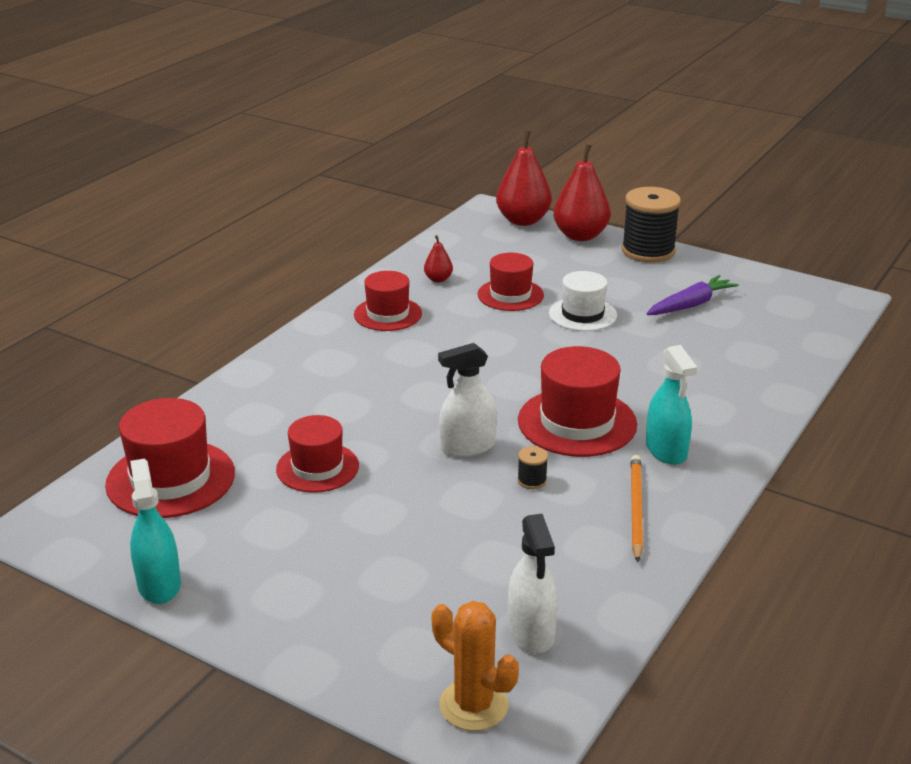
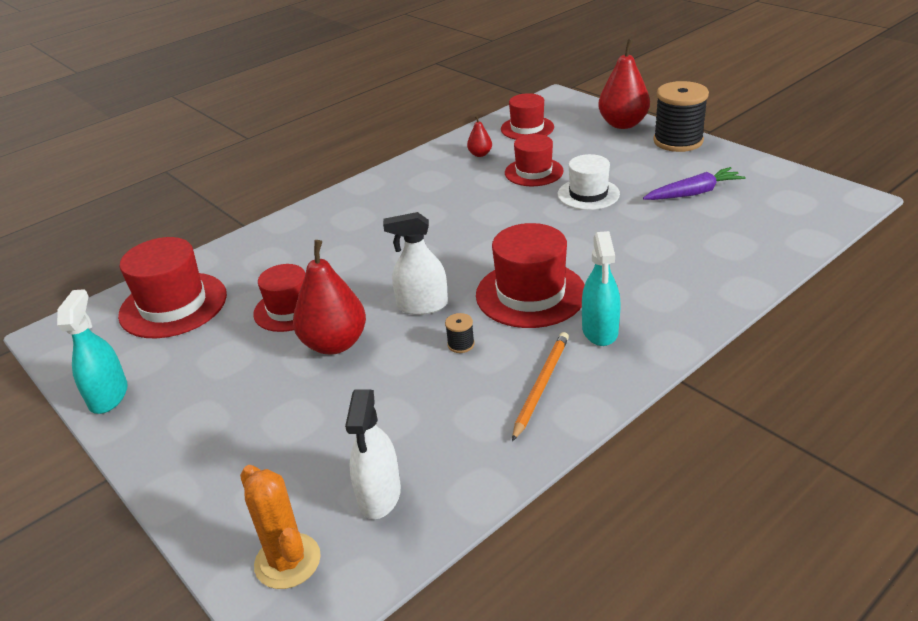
camera: 20 degrees right, 5 degrees up
red hat [354,271,422,331] -> red hat moved to [501,93,554,139]
red pear [496,130,552,226] -> red pear moved to [293,240,366,355]

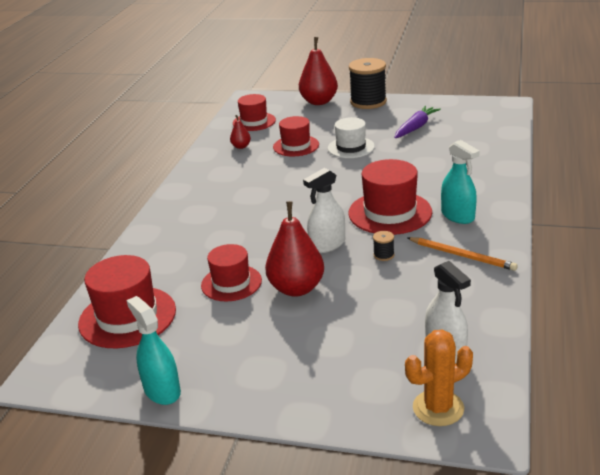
camera: 35 degrees left, 5 degrees down
orange cactus [240,465,321,589] -> orange cactus turned 45 degrees counterclockwise [405,329,473,426]
orange pencil [512,332,569,441] -> orange pencil turned 135 degrees clockwise [408,237,518,271]

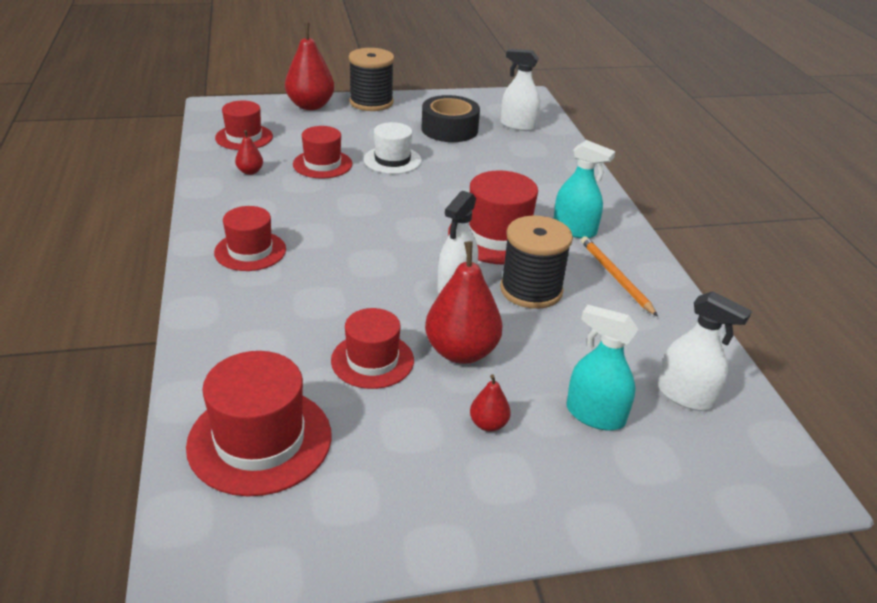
camera: 30 degrees left, 5 degrees up
turquoise spray bottle [127,296,181,405] -> turquoise spray bottle moved to [567,305,638,431]
black spool [373,231,394,261] -> black spool [500,216,573,309], size x2.45
purple carrot [394,106,441,138] -> black tape [421,95,480,142]
orange cactus [405,329,473,426] -> none
orange pencil [408,237,518,271] -> orange pencil turned 120 degrees counterclockwise [581,236,658,316]
none -> red hat [214,206,286,271]
none -> red pear [470,374,511,432]
none -> white spray bottle [501,49,540,131]

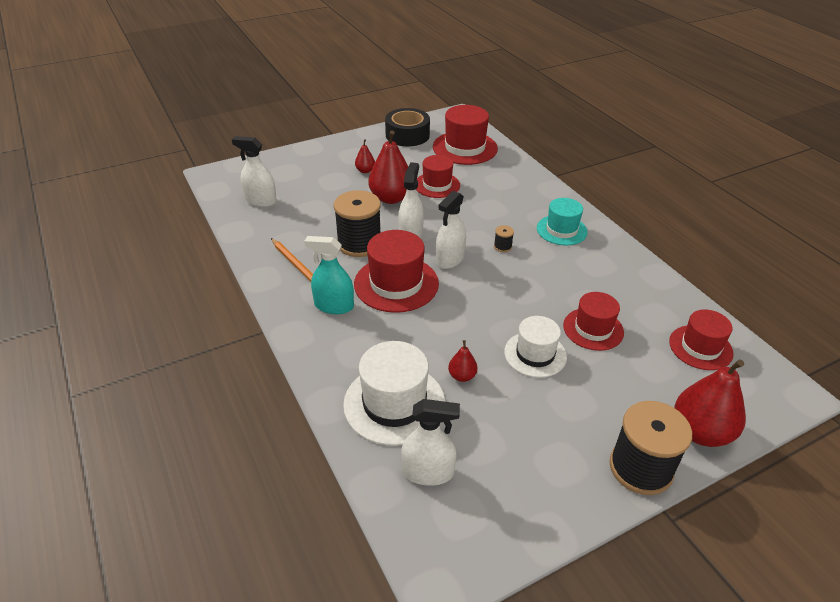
camera: 165 degrees right, 5 degrees up
red hat [214,206,286,271] -> turquoise hat [537,198,588,246]
red pear [235,130,263,175] -> red pear moved to [448,340,478,382]
black tape [421,95,480,142] -> black tape moved to [385,108,430,147]
turquoise spray bottle [567,305,638,431] -> none
none -> white hat [343,341,445,446]
none -> white spray bottle [436,191,466,269]
none -> black spool [494,225,514,252]

